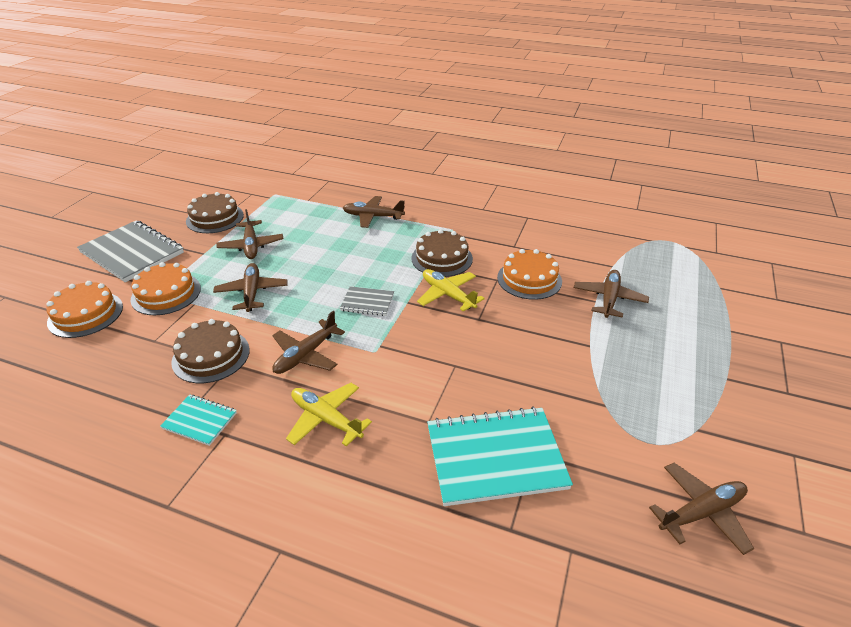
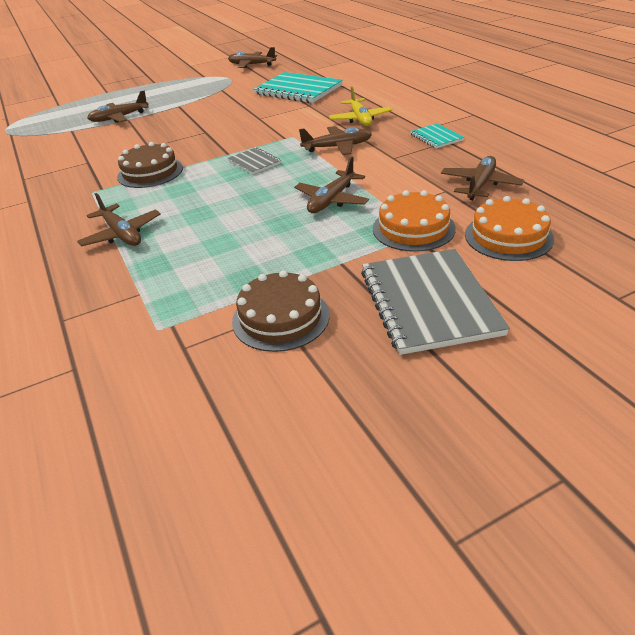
camera: 135 degrees left, 0 degrees up
brown cake [171,319,250,383] -> none
brown plane [216,209,283,259] -> brown plane moved to [441,156,524,200]
yellow plane [417,269,485,312] -> none
orange cake [497,249,562,300] -> none

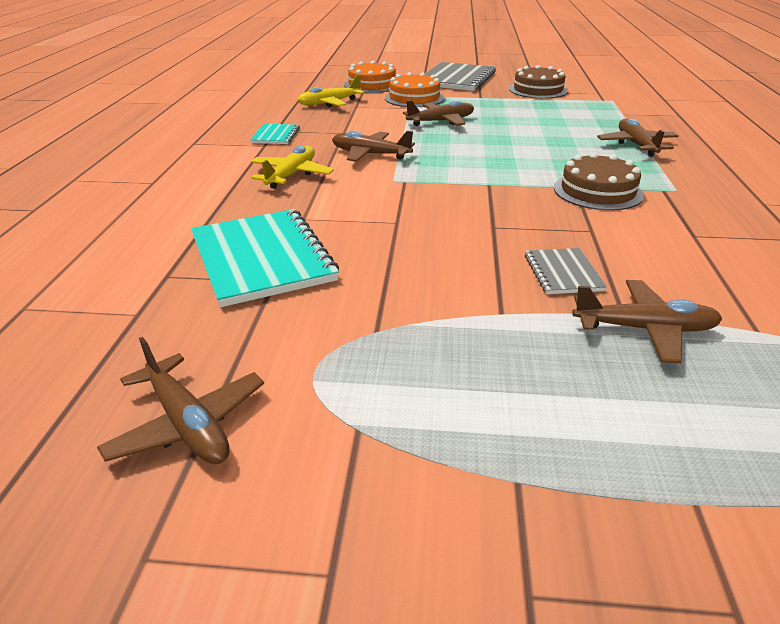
camera: 150 degrees left, 5 degrees down
grey notebook [228,147,281,175] -> grey notebook moved to [525,248,607,294]
brown plane [441,156,524,200] -> yellow plane [297,75,365,108]

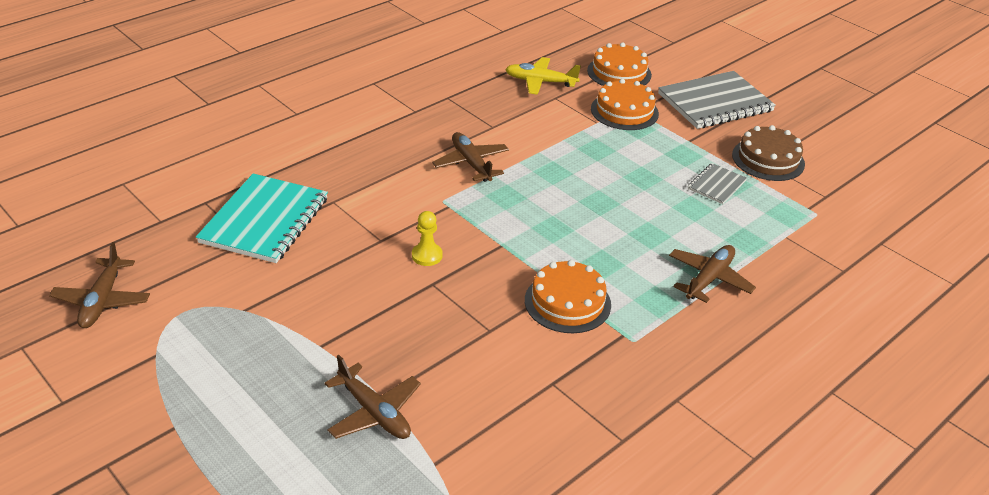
camera: 40 degrees right, 5 degrees up
turquoise notebook [250,124,300,144] -> none
yellow plane [251,146,334,189] -> none
brown plane [403,100,474,126] -> none
grey notebook [525,248,607,294] -> grey notebook moved to [688,163,747,204]
brown cake [554,152,644,211] -> orange cake [525,260,611,333]
none -> yellow pawn [412,211,443,266]

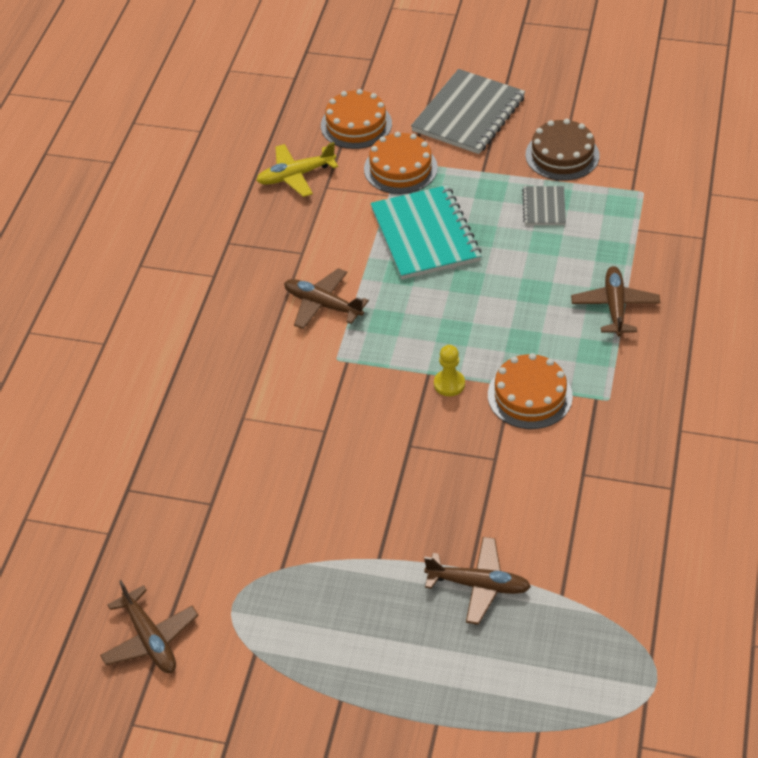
camera: 30 degrees left, 10 degrees up
turquoise notebook [196,174,328,263] -> turquoise notebook moved to [370,185,482,280]
yellow pawn [412,211,443,266] -> yellow pawn moved to [434,345,465,396]

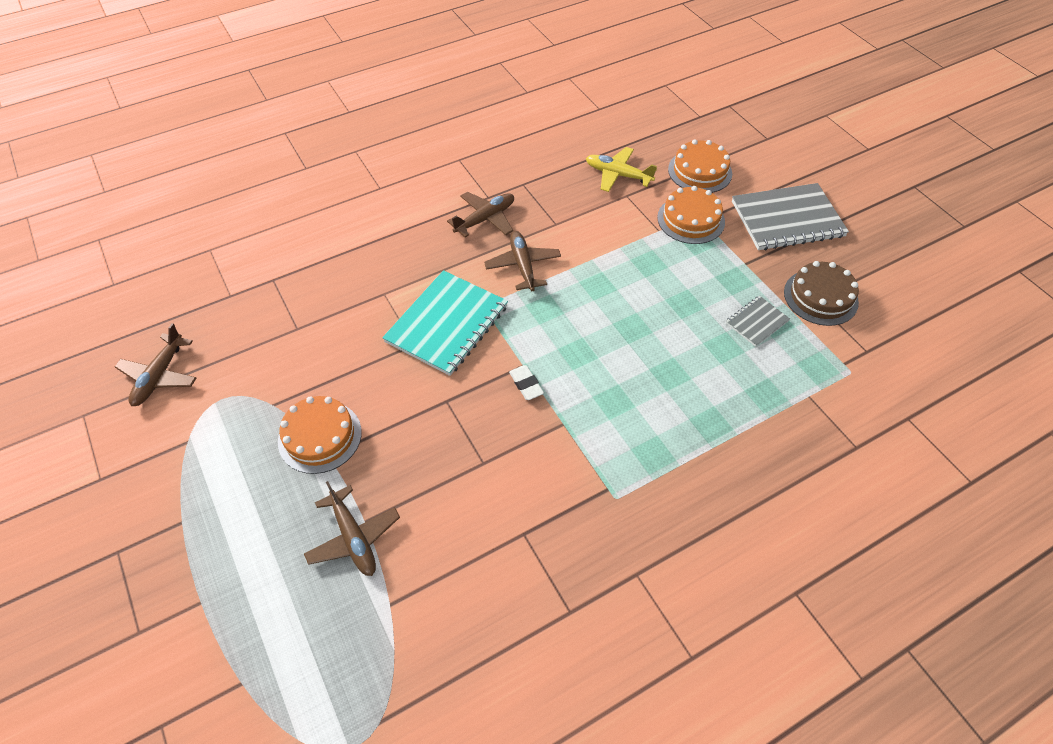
camera: 45 degrees right, 5 degrees up
turquoise notebook [370,185,482,280] -> turquoise notebook moved to [382,270,508,376]
yellow pawn [434,345,465,396] -> white eraser [509,365,544,400]
orange cake [488,353,573,429] -> orange cake moved to [278,396,362,474]
brown plane [571,266,660,337] -> brown plane moved to [447,192,514,238]

